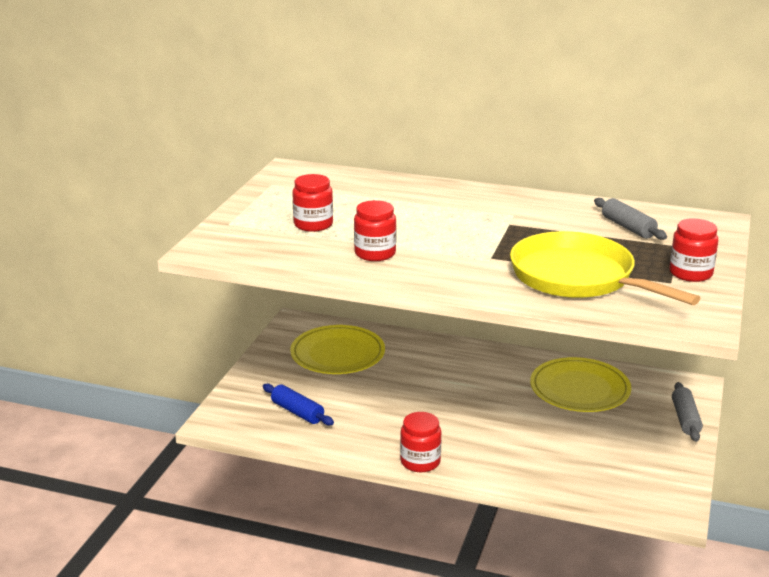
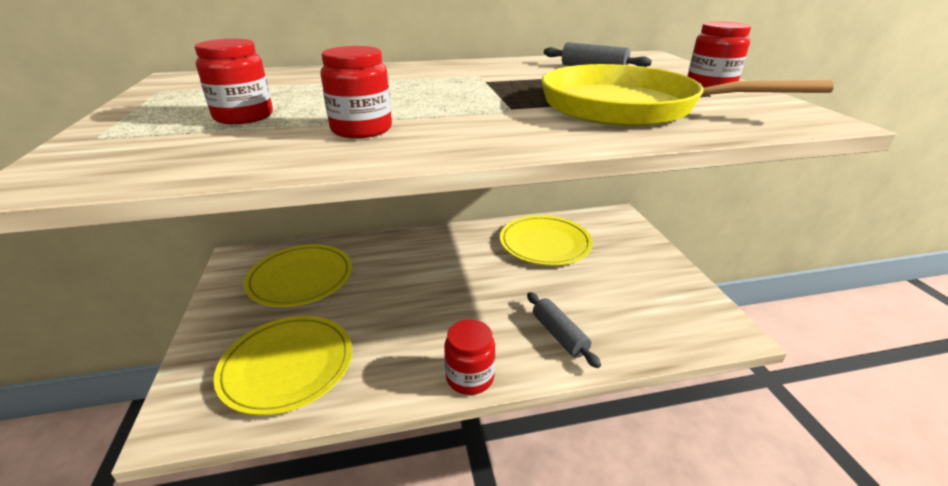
camera: 30 degrees left, 5 degrees up
blue rolling pin [263,384,334,425] -> yellow plate [214,316,352,416]
grey rolling pin [672,382,703,442] -> grey rolling pin moved to [527,292,601,368]

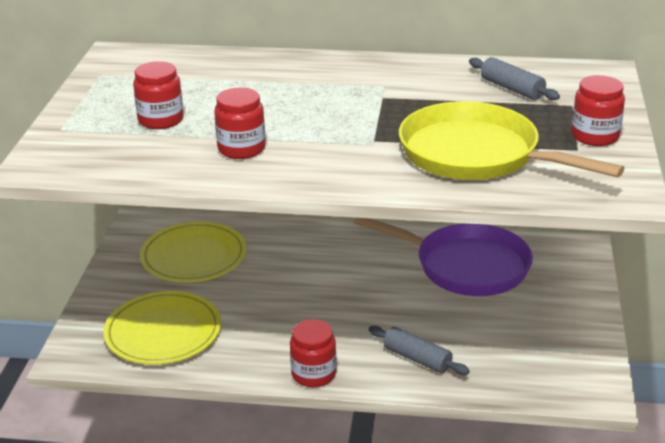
camera: 20 degrees right, 0 degrees up
yellow plate [500,215,593,266] -> purple pan [354,218,533,296]
grey rolling pin [527,292,601,368] -> grey rolling pin turned 45 degrees counterclockwise [369,326,470,375]

